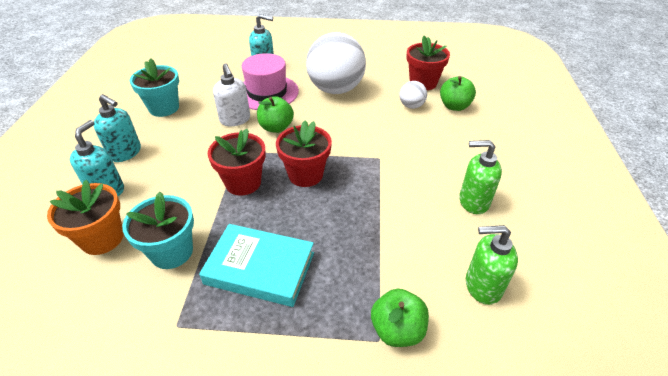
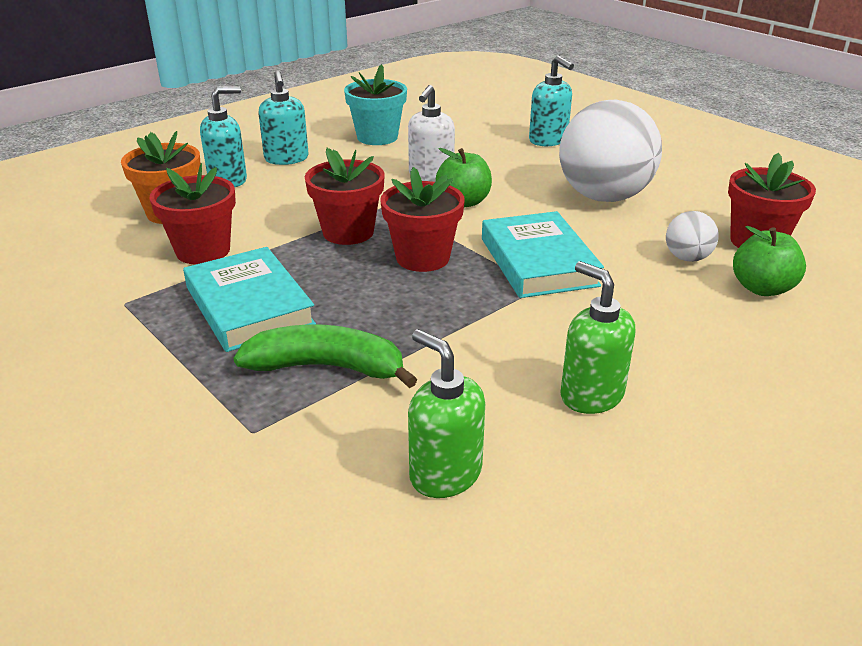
camera: 45 degrees right, 10 degrees down
turquoise flower pot [122,191,194,269] -> red flower pot [150,163,236,265]
pink hat [242,53,299,110] -> none
green apple [371,289,429,347] -> none
none -> green banana [234,324,417,388]
none -> turquoise book [482,211,604,298]

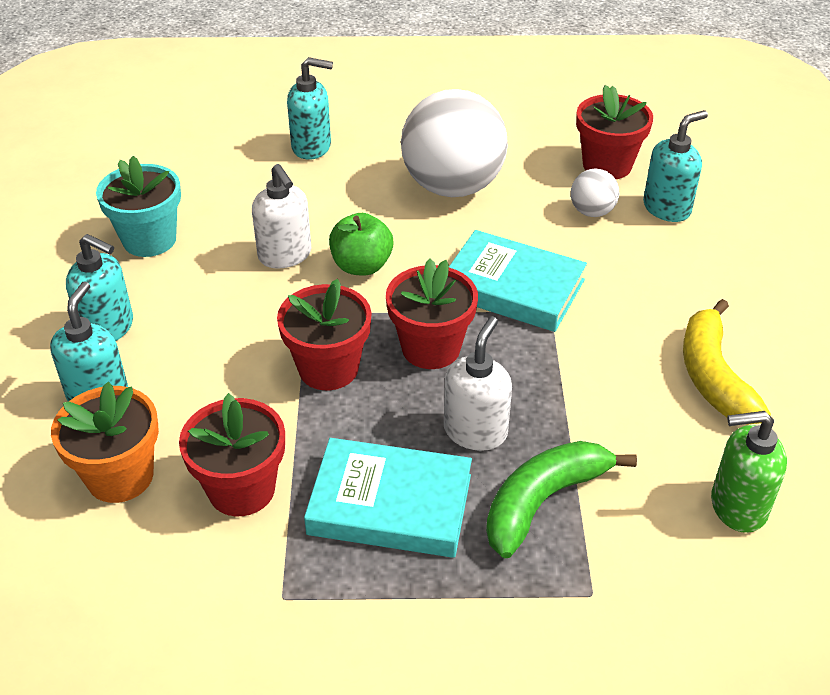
camera: 50 degrees left, 10 degrees up
green soap dispenser [560,261,635,414] -> yellow banana [683,299,771,425]
green apple [733,226,806,296] -> turquoise soap dispenser [643,110,708,222]
none -> white soap dispenser [444,316,512,451]

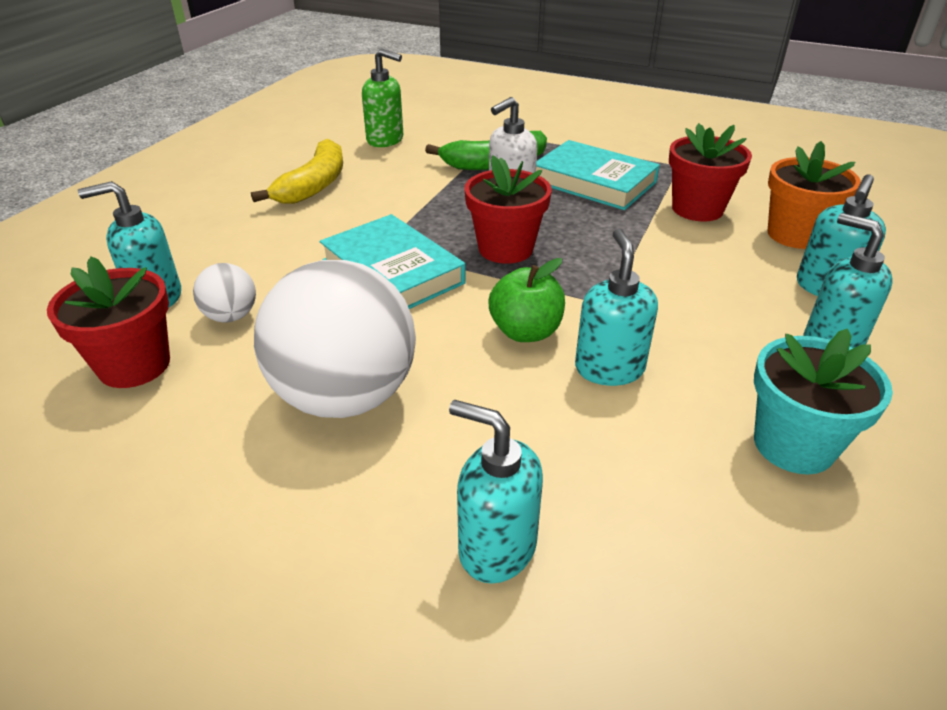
camera: 155 degrees left, 5 degrees down
white soap dispenser [252,164,311,268] -> turquoise soap dispenser [575,229,658,386]
red flower pot [277,279,372,390] -> none

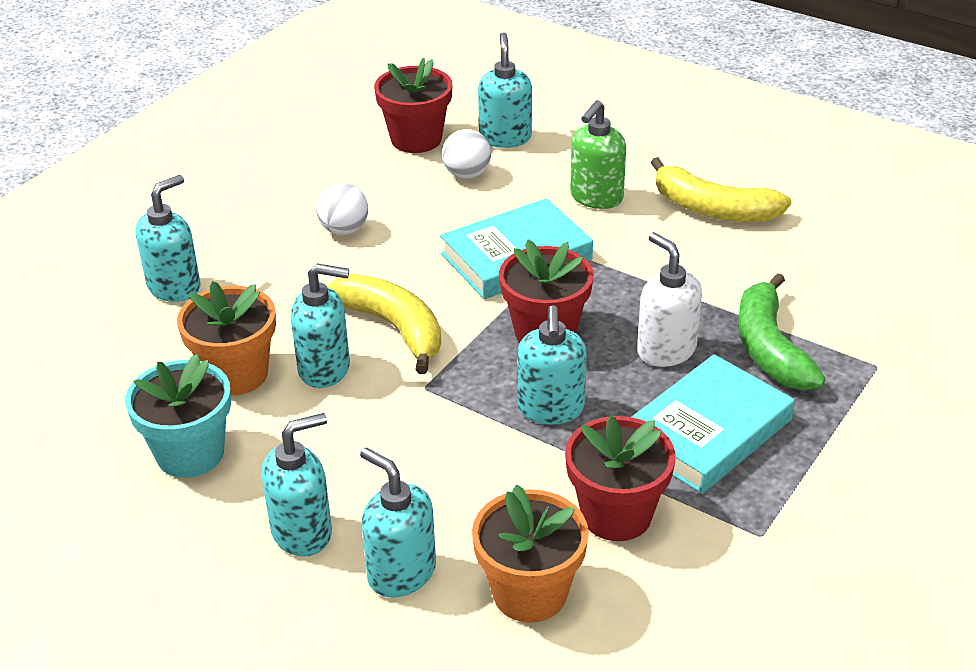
camera: 100 degrees right, 0 degrees up
white ball [254,260,416,418] -> white ball [316,183,368,235], size x0.45
green soap dispenser [362,49,403,147] -> green soap dispenser moved to [570,100,626,209]
green apple [489,258,565,342] -> yellow banana [327,274,441,374]
none -> orange flower pot [177,281,276,396]
none -> turquoise soap dispenser [517,305,587,425]

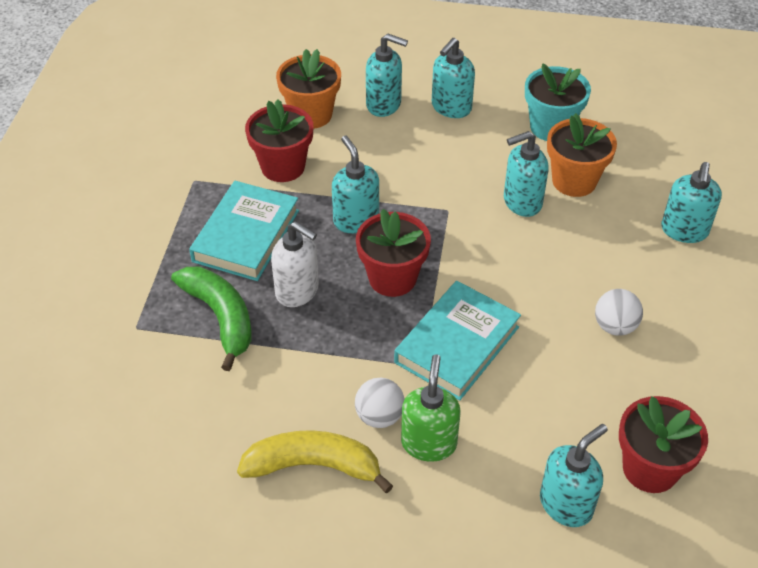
camera: 155 degrees right, 10 degrees up
yellow banana [327,274,441,374] -> none
white ball [442,129,491,179] -> white ball moved to [355,378,405,428]
turquoise soap dispenser [478,32,532,148] -> turquoise soap dispenser turned 105 degrees counterclockwise [540,424,608,527]

